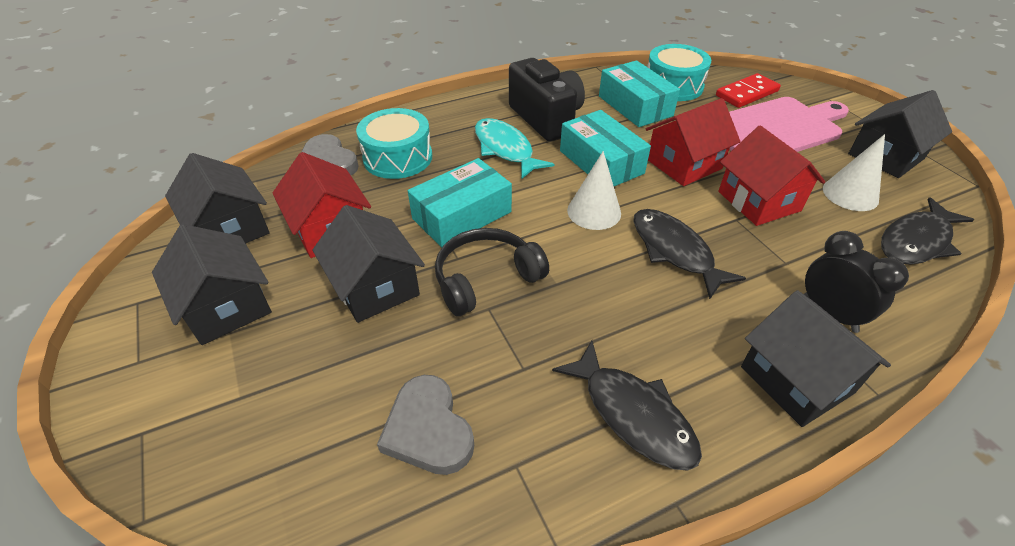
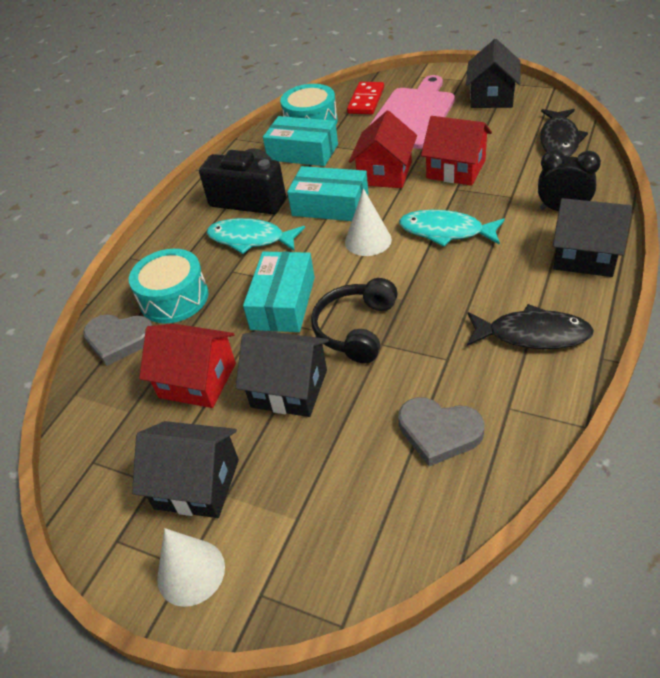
camera: 35 degrees left, 0 degrees up
black house [165,153,270,243] -> none
black fish [633,209,746,299] -> turquoise fish [399,210,505,247]
white cone [823,134,885,211] -> white cone moved to [157,528,225,607]

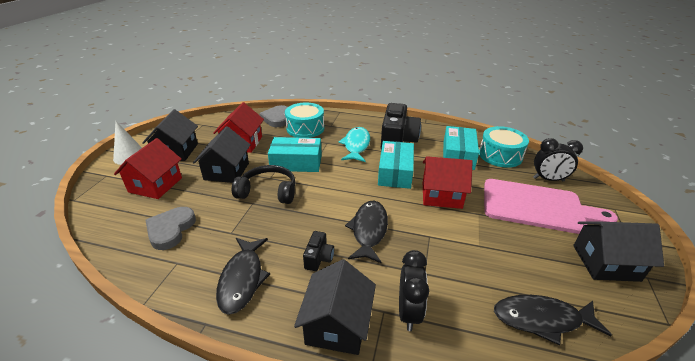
camera: 75 degrees right, 10 degrees down
white cone [345,188,392,256] -> none
red domino [347,82,384,114] -> black clock [533,138,583,181]
turquoise fish [399,210,505,247] -> black fish [345,201,388,264]
red house [421,116,492,186] -> red house moved to [114,138,182,199]
none -> black camera [303,231,334,271]

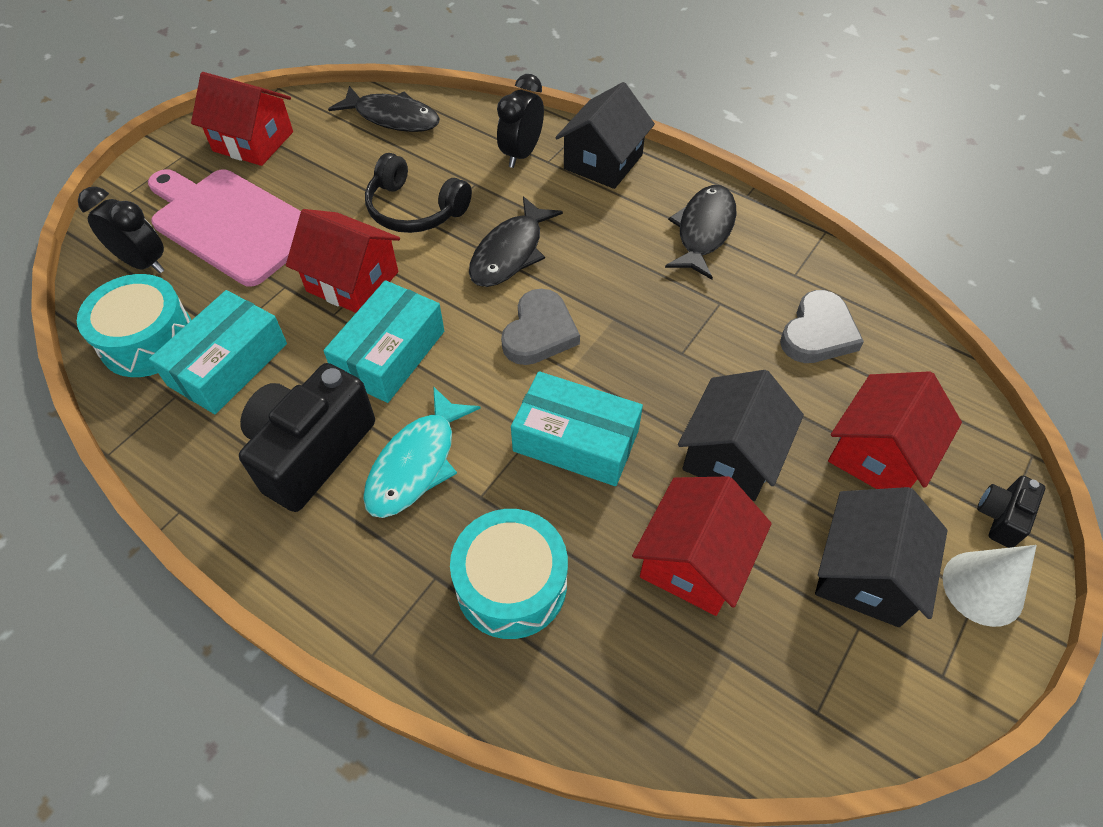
camera: 160 degrees left, 20 degrees up
black headphones [232,165,295,204] -> black headphones moved to [365,153,472,233]
grey heart [259,105,287,127] -> grey heart moved to [501,289,580,365]
black camera [303,231,334,271] -> black camera moved to [977,476,1045,548]
black house [573,222,664,282] -> red house [191,72,293,166]

